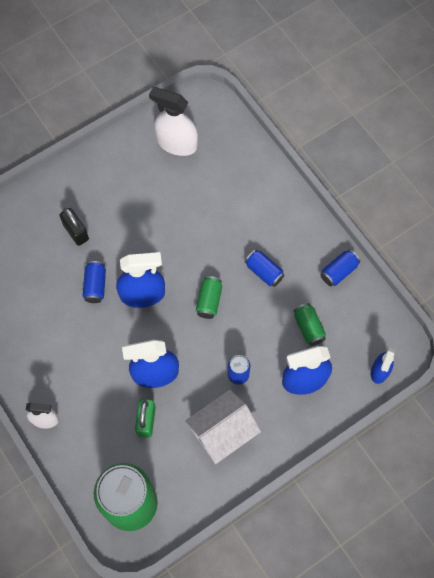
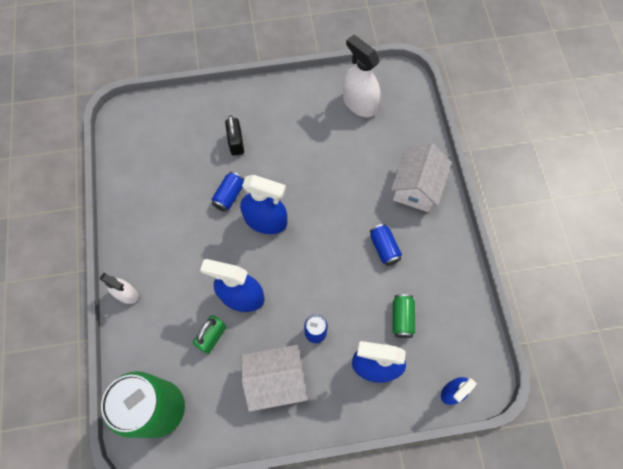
camera: 25 degrees right, 0 degrees up
green can [196,276,222,319] -> none
blue can [321,249,360,286] -> none
none -> white house [391,144,452,212]

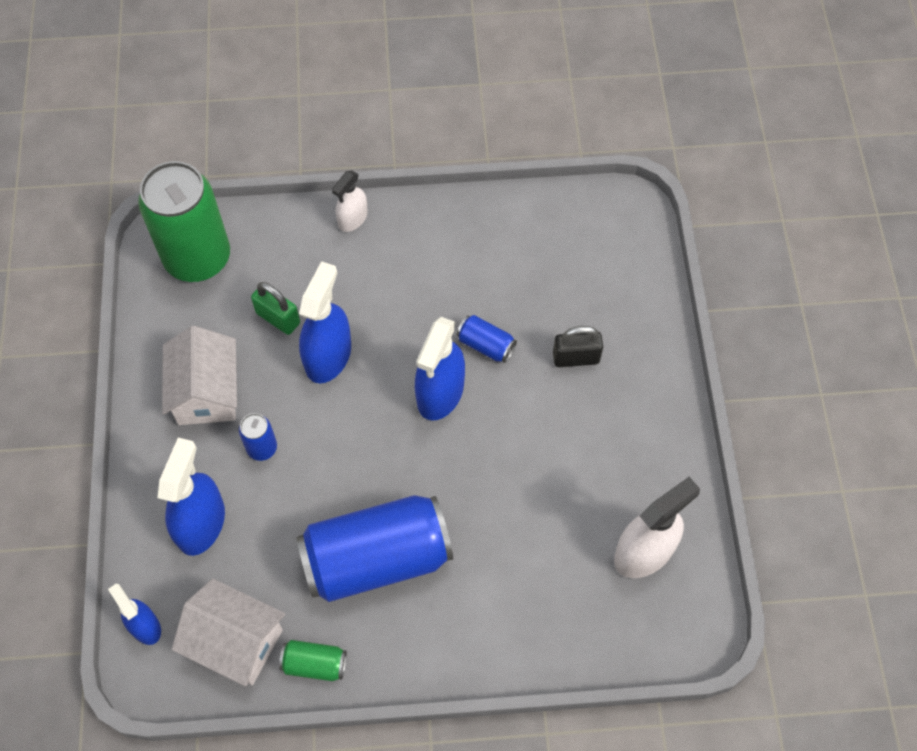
camera: 95 degrees right, 5 degrees down
blue can [370,224,402,266] -> blue can [296,495,453,602], size x2.36
white house [391,144,452,212] -> white house moved to [172,579,285,686]
green can [393,294,415,338] -> green can moved to [279,640,347,681]

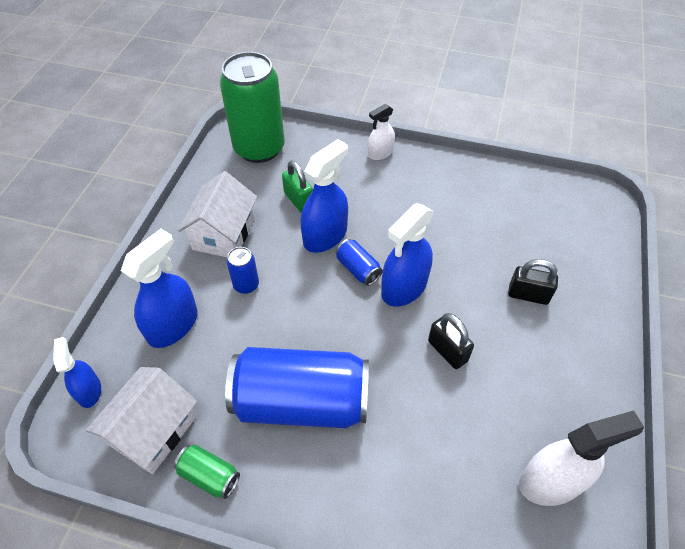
camera: 20 degrees right, 10 degrees down
white house [172,579,285,686] -> white house turned 75 degrees clockwise [86,367,198,474]
blue can [457,315,517,363] -> blue can moved to [336,239,383,286]
none -> black padlock [428,313,474,369]

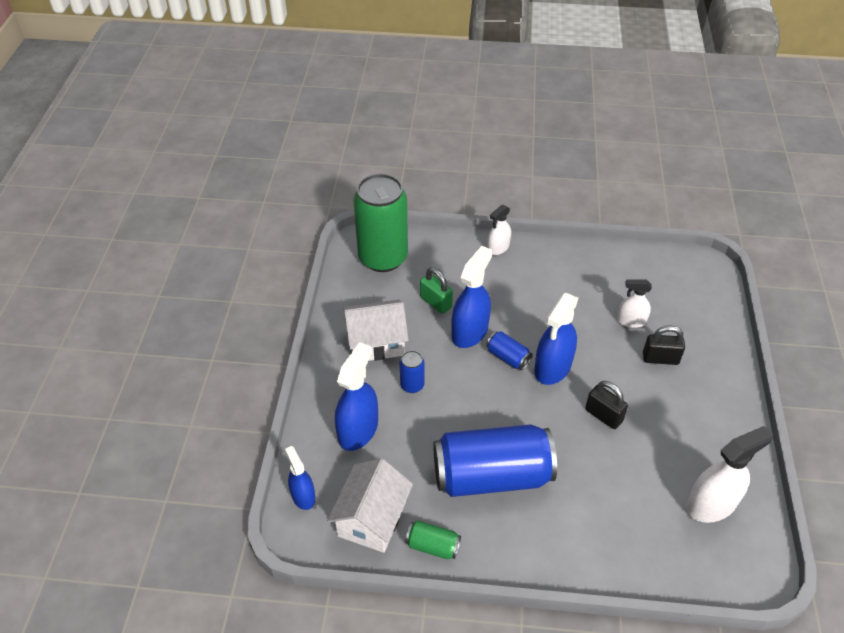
camera: 10 degrees left, 5 degrees down
white house [178,171,257,258] -> white house turned 75 degrees clockwise [343,300,409,361]
none -> white spray bottle [617,279,652,328]

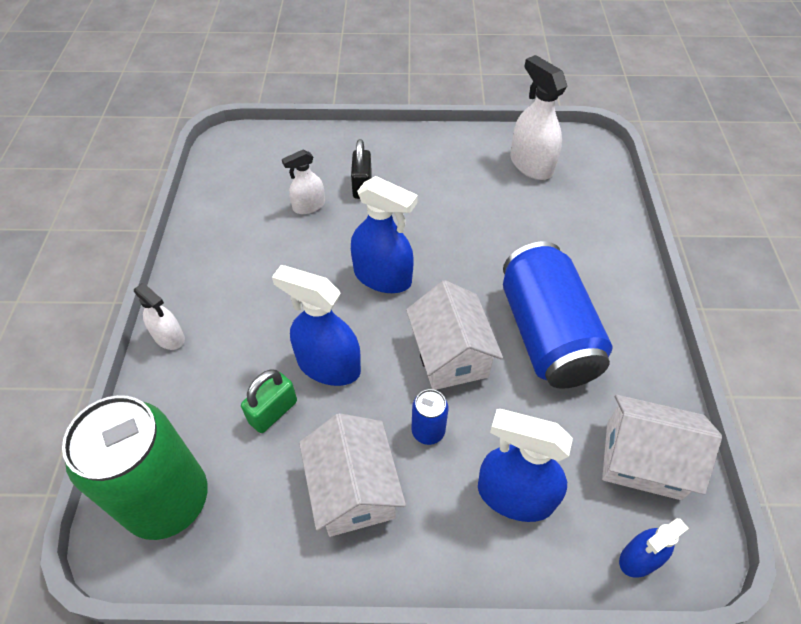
camera: 95 degrees left, 5 degrees up
green can [405,520,461,559] -> none
blue can [486,331,533,370] -> none
black padlock [585,381,628,429] -> none
white spray bottle [617,279,652,328] -> white spray bottle turned 60 degrees clockwise [282,149,325,214]
none -> white house [406,280,503,390]

